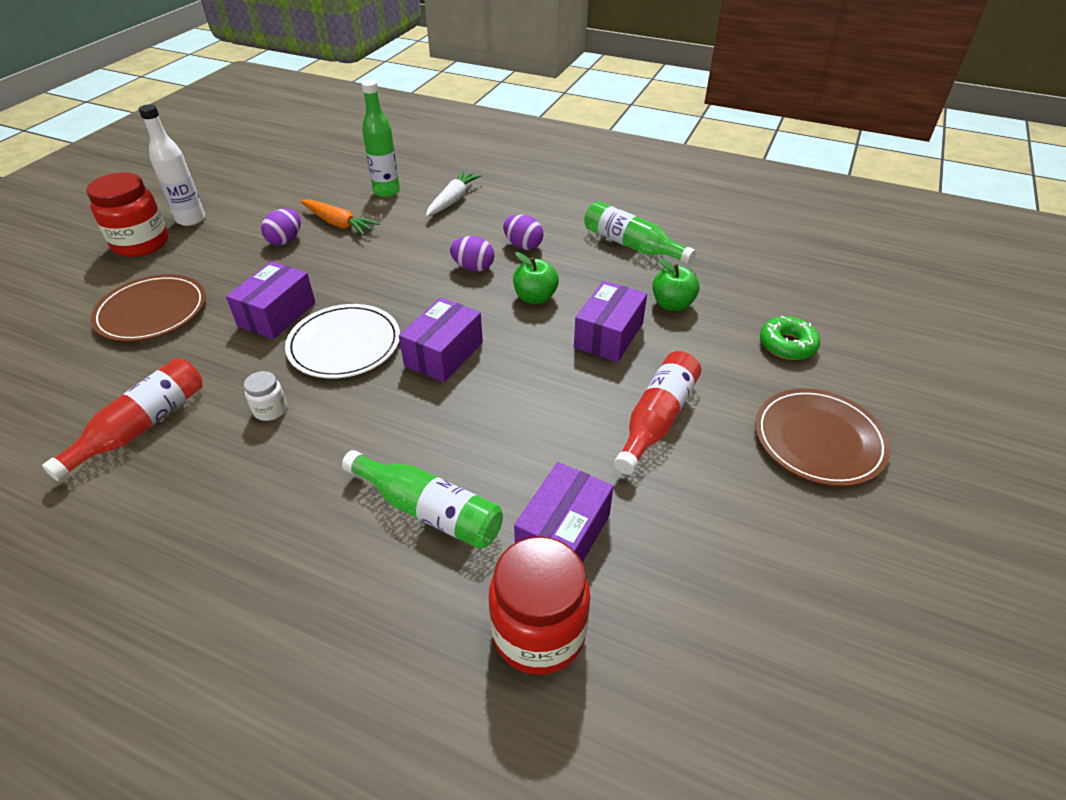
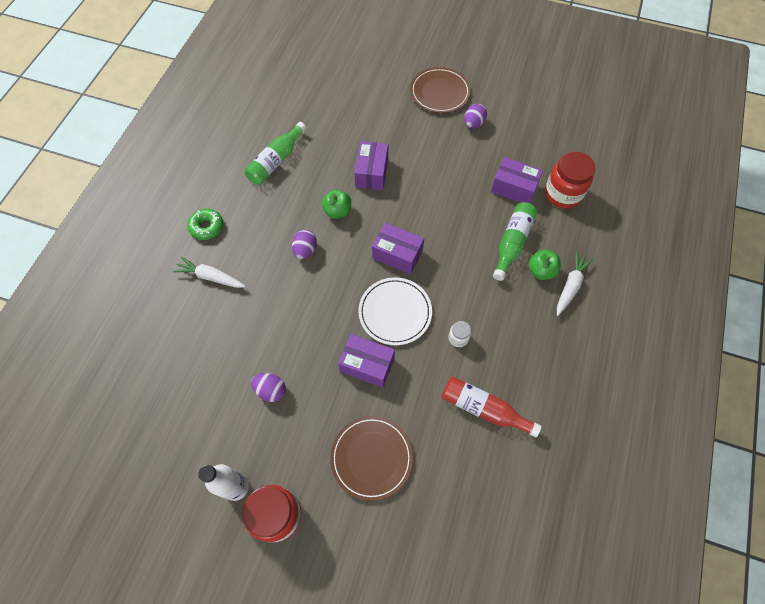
camera: 95 degrees left, 20 degrees up
orange carrot [301,199,380,235] -> none
green bottle [361,80,400,197] -> none
purple egg [503,214,543,250] -> purple egg moved to [464,104,487,129]
purple box [574,281,647,362] -> purple box turned 75 degrees clockwise [354,141,388,190]
red bottle [614,351,701,475] -> none
green apple [652,258,700,311] -> green apple moved to [529,250,561,280]
green donut [760,316,820,360] -> green donut moved to [187,208,223,240]
none -> white carrot [557,251,594,316]

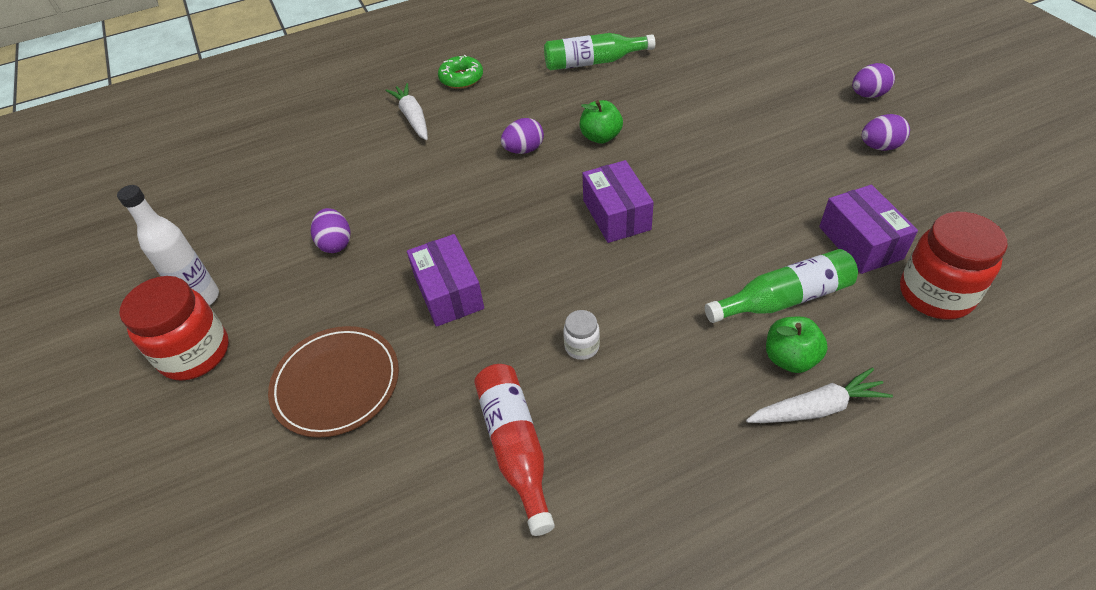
camera: 50 degrees right, 15 degrees down
purple box [354,141,388,190] -> none
white plate [358,277,432,345] -> none
brown plate [410,67,471,113] -> purple egg [852,63,895,98]

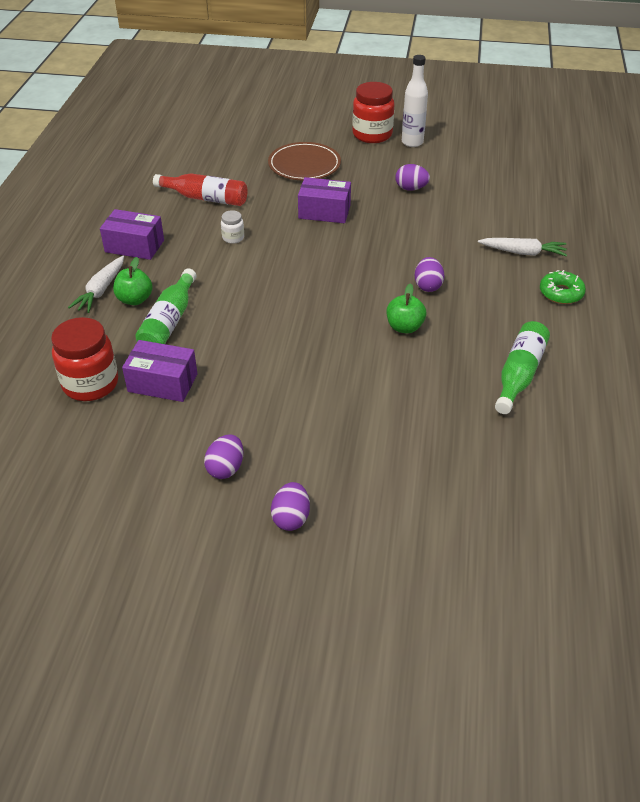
camera: 120 degrees right, 5 degrees down
purple box [582,160,654,243] -> purple box moved to [100,209,164,260]

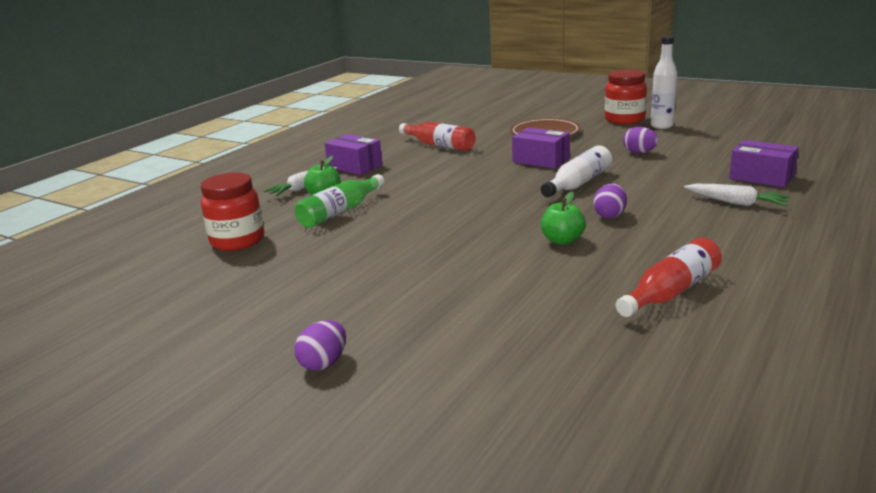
camera: 25 degrees right, 20 degrees down
purple box [122,340,197,402] -> purple box moved to [729,140,799,187]
purple egg [204,434,244,479] -> none
white jar [221,210,244,244] -> none
green bottle [495,321,550,414] -> red bottle [616,237,722,317]
green donut [540,270,586,304] -> none
none -> white bottle [541,145,612,197]

